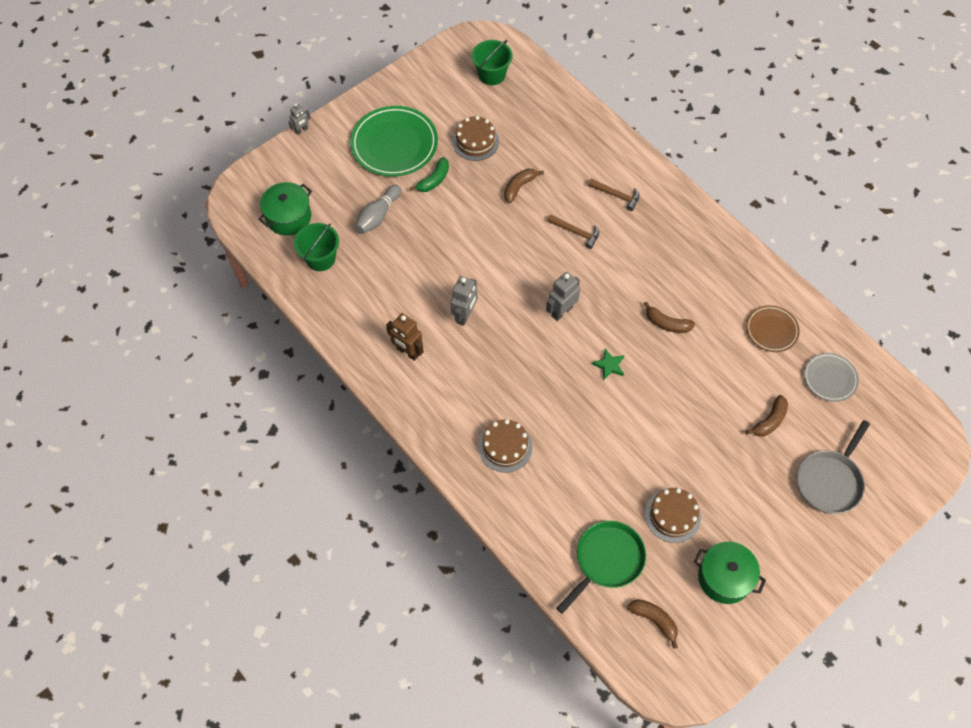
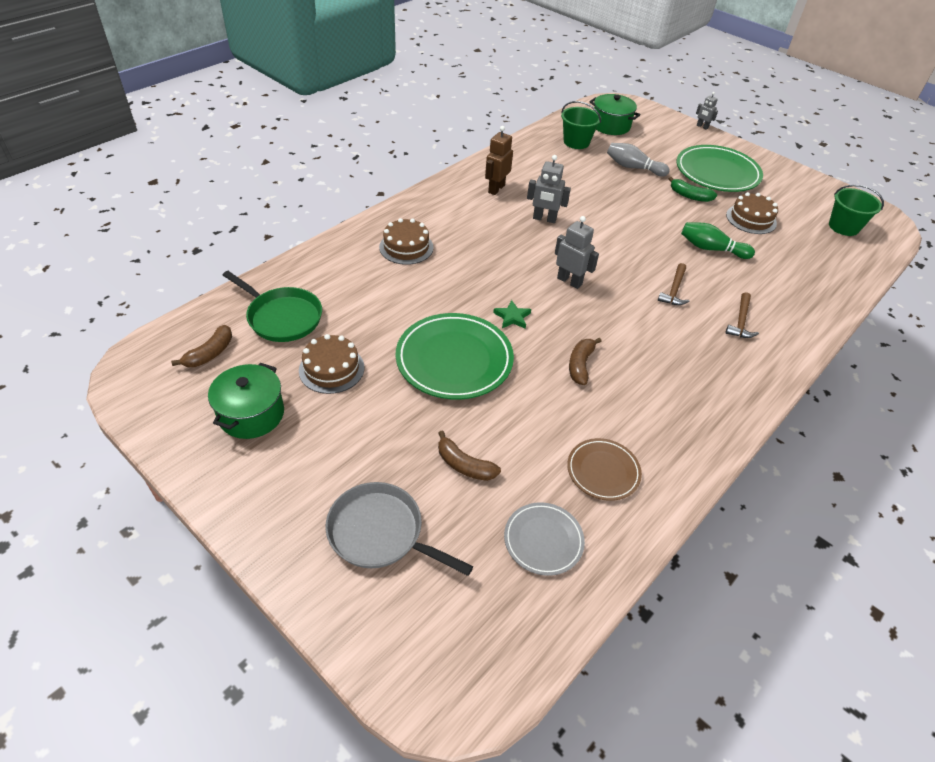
camera: 80 degrees right, 15 degrees down
brown banana [504,169,544,203] -> green bowling pin [681,222,755,259]
none -> green plate [396,313,514,400]

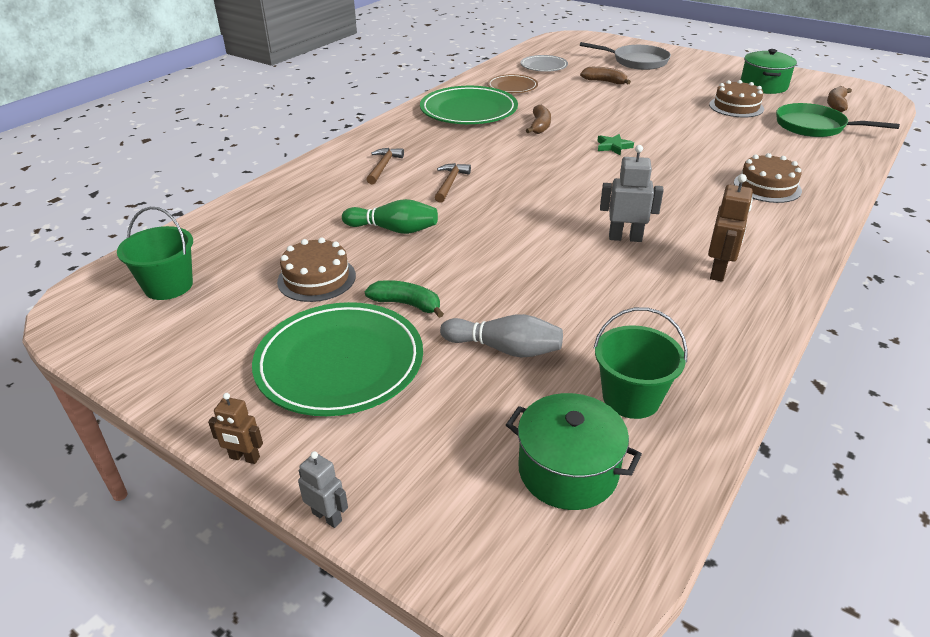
camera: 175 degrees right, 10 degrees down
green plate [396,313,514,400] -> green plate moved to [420,86,518,124]
grey robot [555,216,599,289] -> none
none -> brown robot [208,393,263,464]

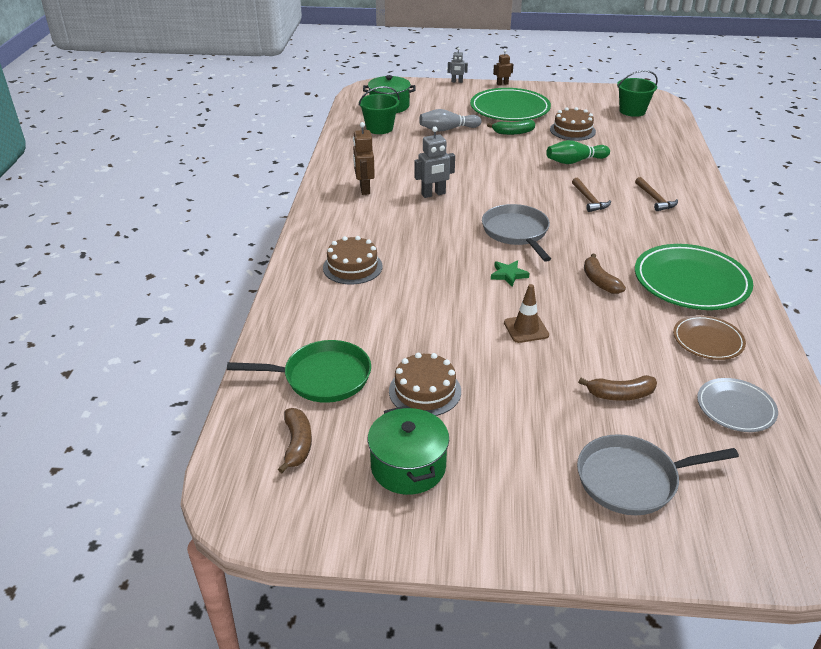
camera: 150 degrees right, 0 degrees up
none -> grey pan [482,204,551,262]
none -> brown traffic cone [504,284,549,343]

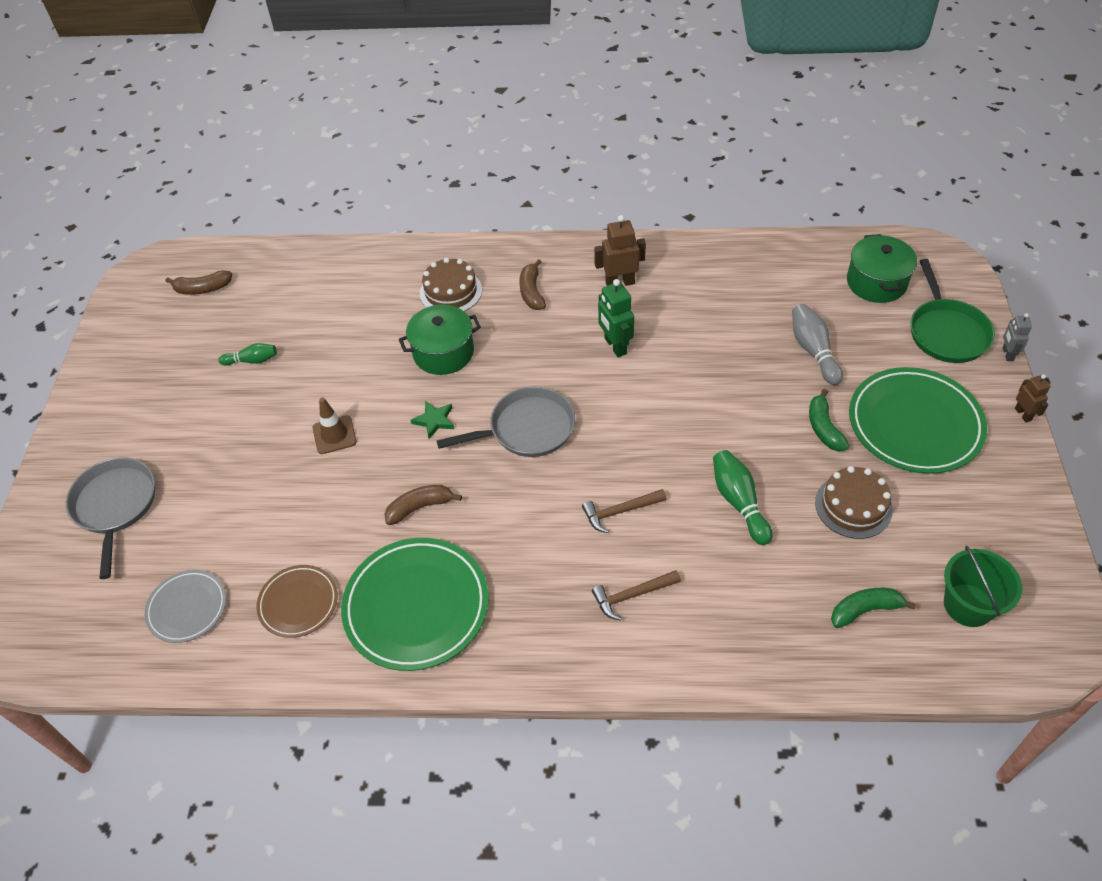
camera: 90 degrees right, 15 degrees up
green pan [227,340,371,403] -> green pan moved to [910,259,995,363]
green bucket [359,86,400,134] -> none
green pot [368,406,449,495] -> green pot moved to [399,305,481,375]
brown cake [389,353,461,416] -> green bowling pin [219,343,277,366]
grey robot [414,127,455,198] -> green robot [598,279,634,357]
brown banana [578,375,657,401] -> brown banana moved to [519,259,546,310]
none -> green banana [831,588,916,628]

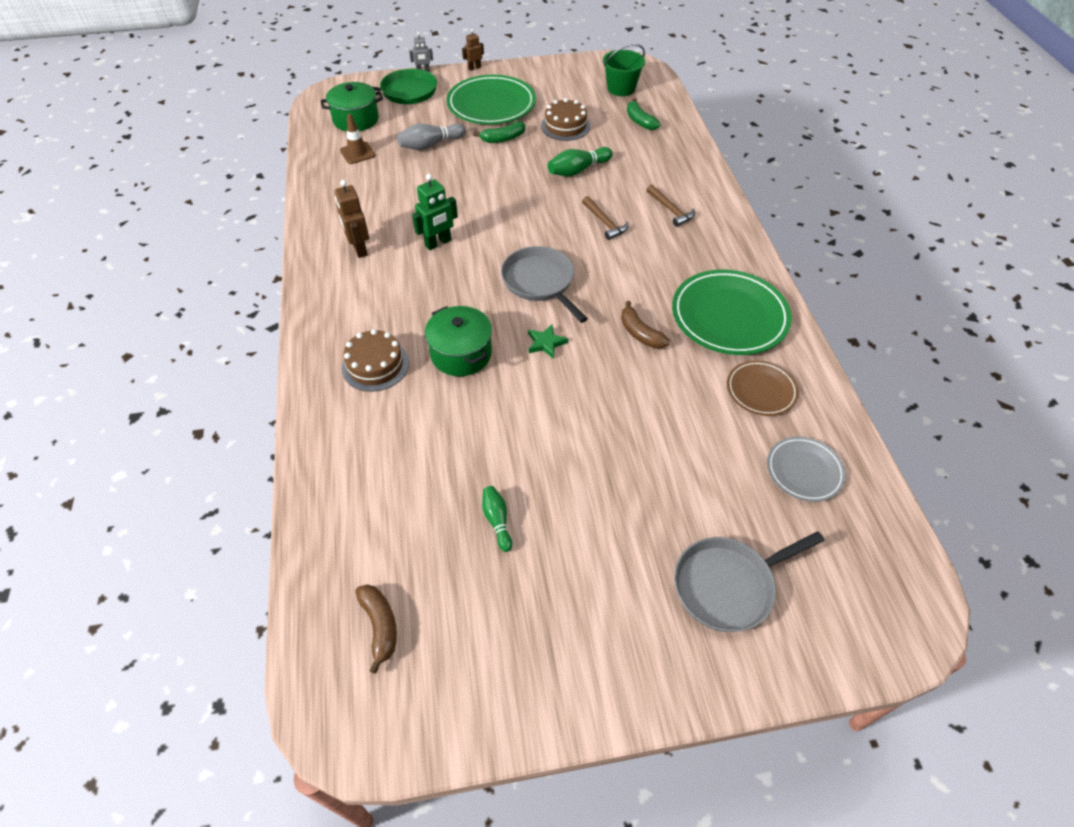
camera: 105 degrees left, 0 degrees up
brown traffic cone [313,397,357,454] -> brown traffic cone moved to [340,114,375,164]
brown banana [519,259,546,310] -> none

